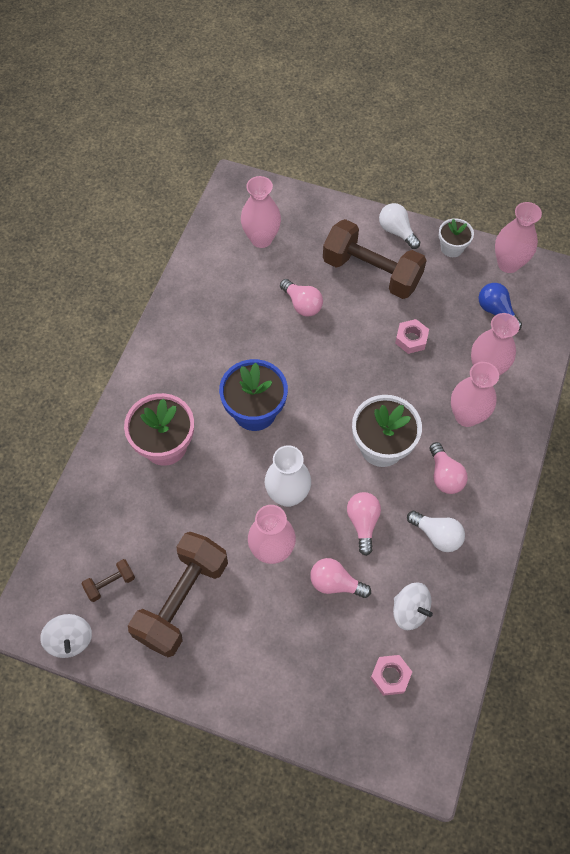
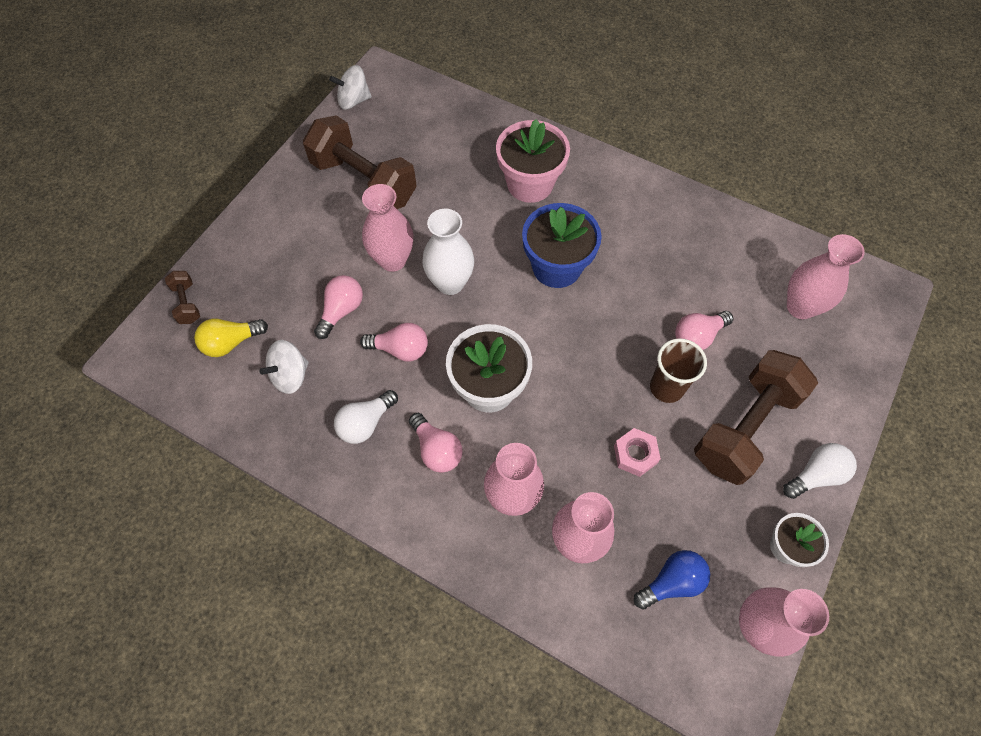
camera: 100 degrees right, 0 degrees up
brown dumbbell [82,559,135,602] -> brown dumbbell moved to [165,271,200,324]
pink nut [370,655,412,696] -> yellow light bulb [194,319,268,357]
pink light bulb [429,442,468,494] -> pink light bulb turned 120 degrees counterclockwise [409,413,462,473]
none -> brown cup [650,338,707,403]

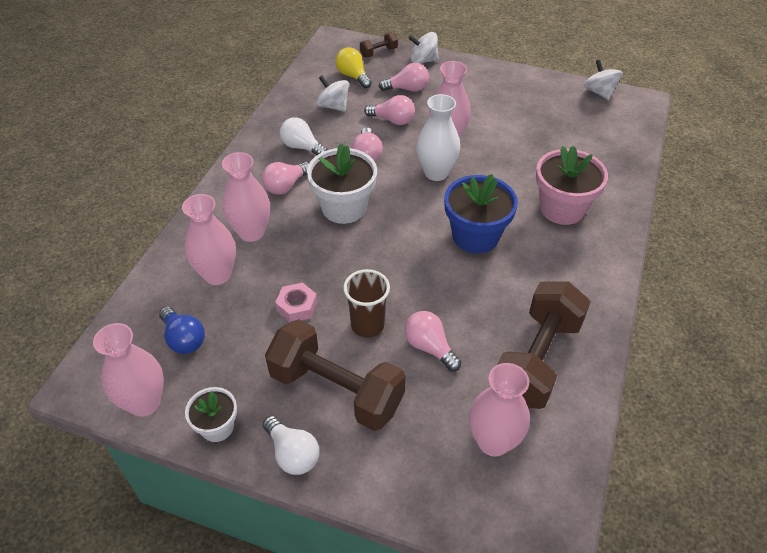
camera: 80 degrees right, 15 degrees down
brown dumbbell [303,115,417,209] -> brown dumbbell moved to [497,281,591,409]
none -> pink light bulb [379,63,429,92]
none -> white spinning top [409,32,439,64]

